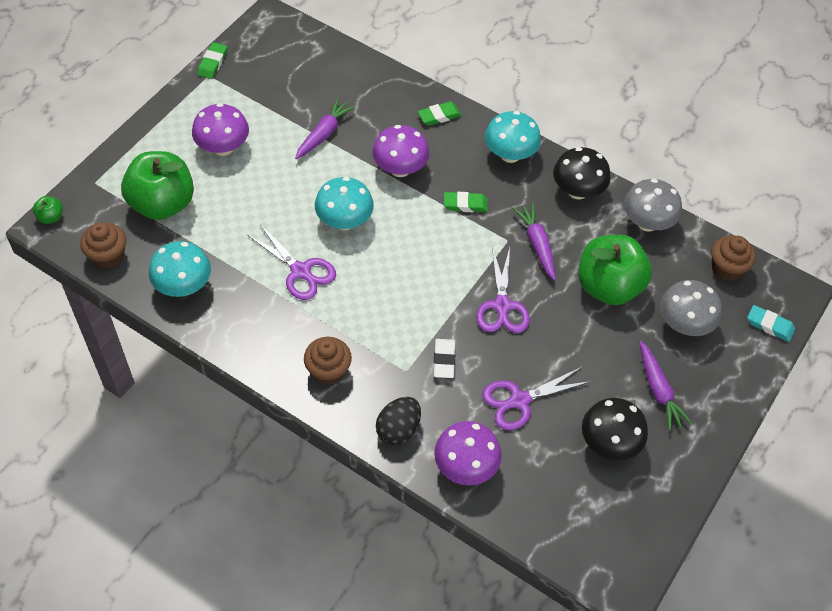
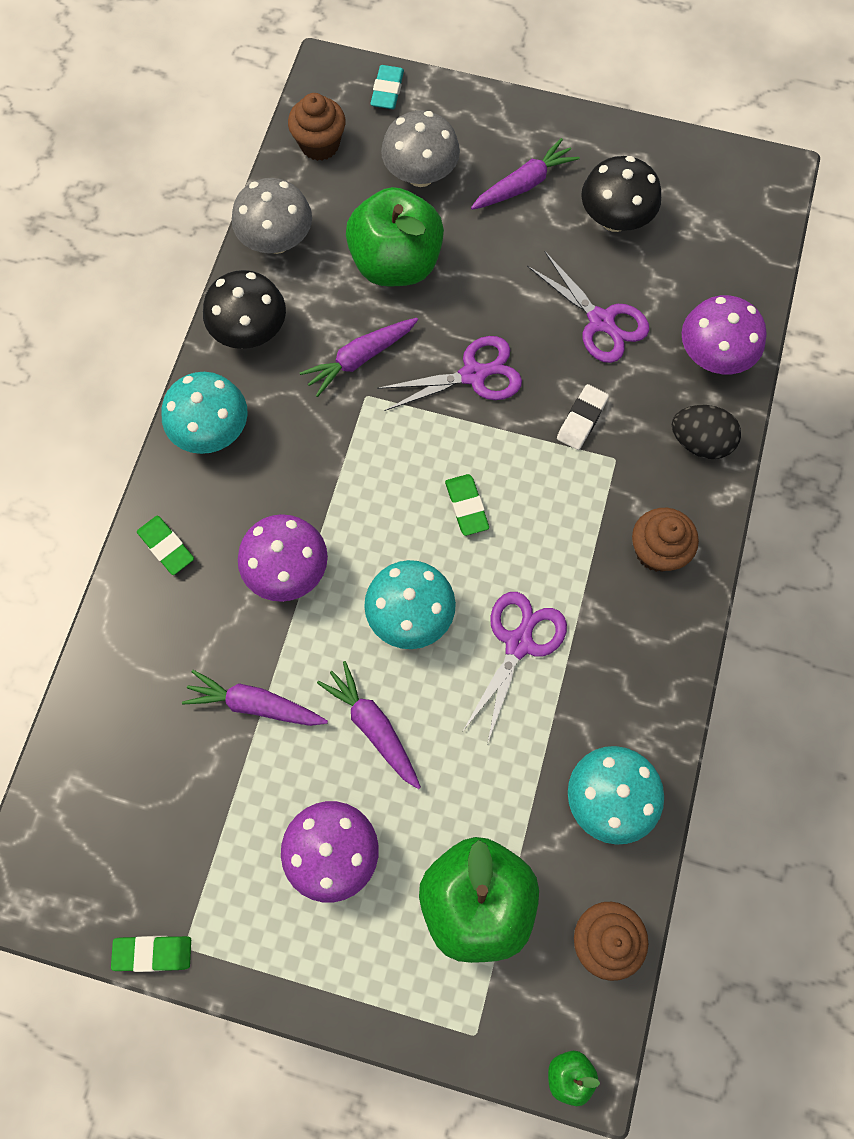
camera: 105 degrees left, 15 degrees up
white eraser [434,339,455,378] -> white eraser turned 45 degrees counterclockwise [557,384,609,450]
green eraser [444,192,488,212] -> green eraser moved to [445,474,489,536]
none -> purple carrot [317,661,421,789]

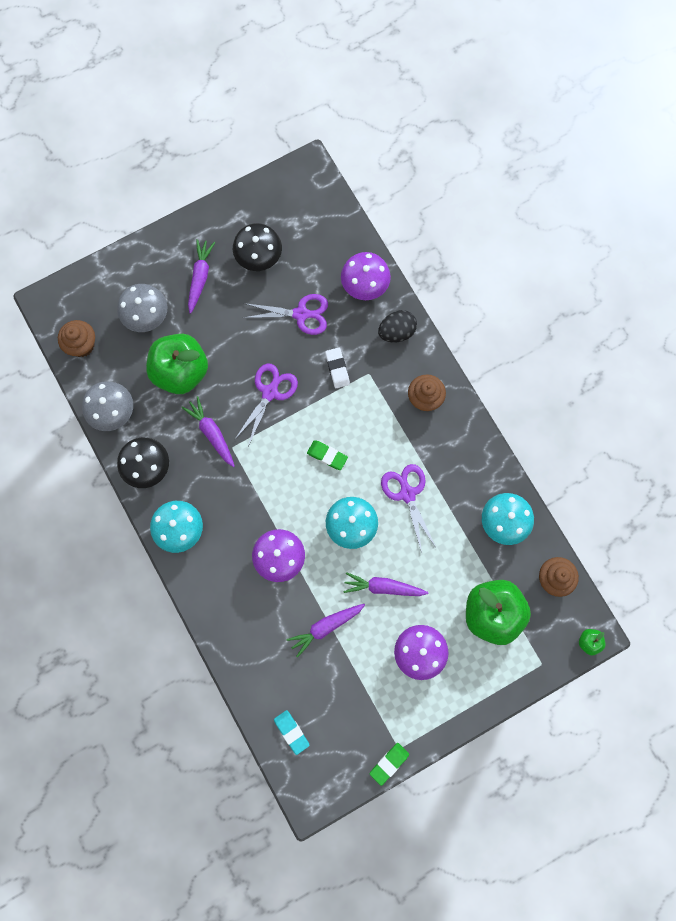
camera: 45 degrees left, 5 degrees up
green eraser [137,516,194,575] -> none
purple carrot [300,318,418,397] -> purple carrot turned 135 degrees clockwise [181,396,235,467]
turquoise eraser [370,65,404,109] -> turquoise eraser moved to [274,710,310,755]

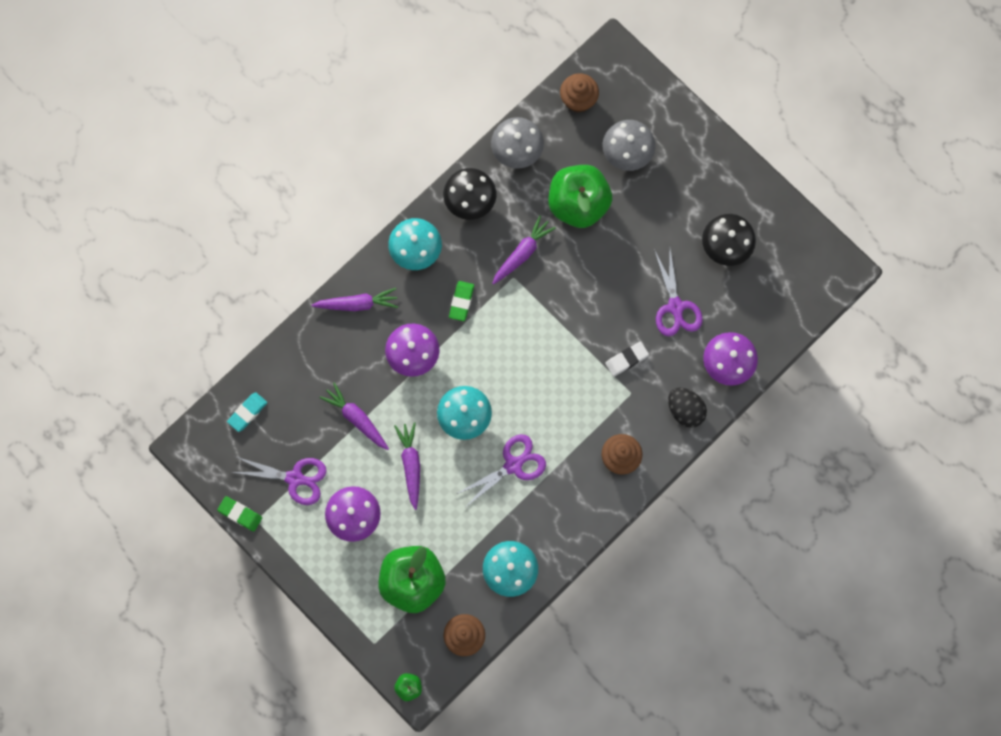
camera: 75 degrees right, 0 degrees up
purple carrot [188,239,215,314] -> purple carrot moved to [312,288,398,311]
purple scissors [235,364,298,446] -> purple scissors moved to [231,456,327,505]
green eraser [307,440,348,470] -> green eraser moved to [449,281,474,321]

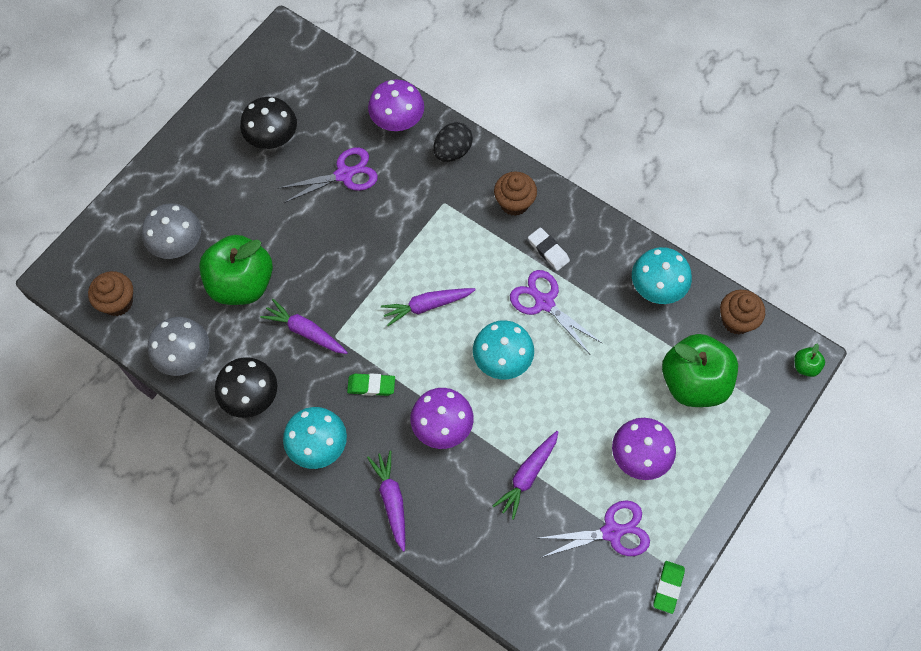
camera: 100 degrees left, 10 degrees down
turquoise eraser [227,392,267,432] -> none
purple scissors [231,456,327,505] -> purple scissors turned 75 degrees clockwise [539,500,650,557]
purple carrot [394,422,420,510] -> purple carrot moved to [381,288,476,326]
white eraser [605,342,649,377] -> white eraser moved to [528,227,570,271]

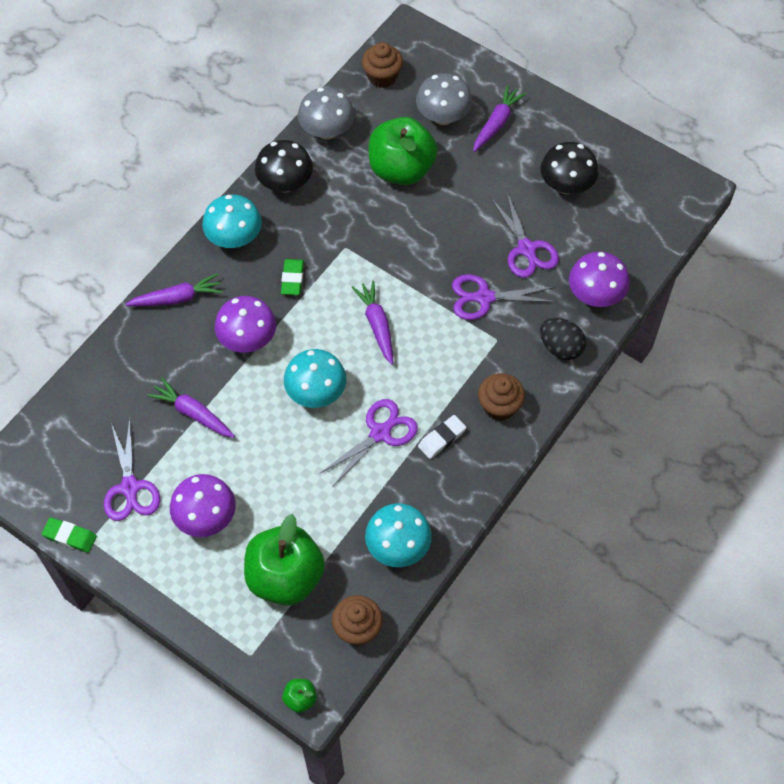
camera: 90 degrees right, 5 degrees down
purple carrot [260,299,348,354] -> purple carrot moved to [473,85,526,152]
none -> purple scissors [452,274,556,320]

